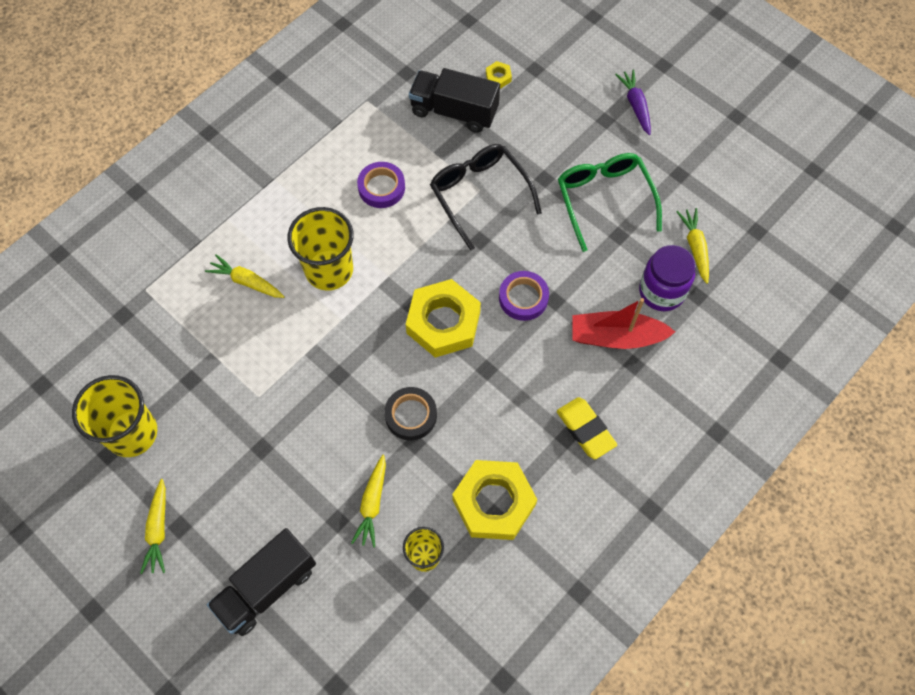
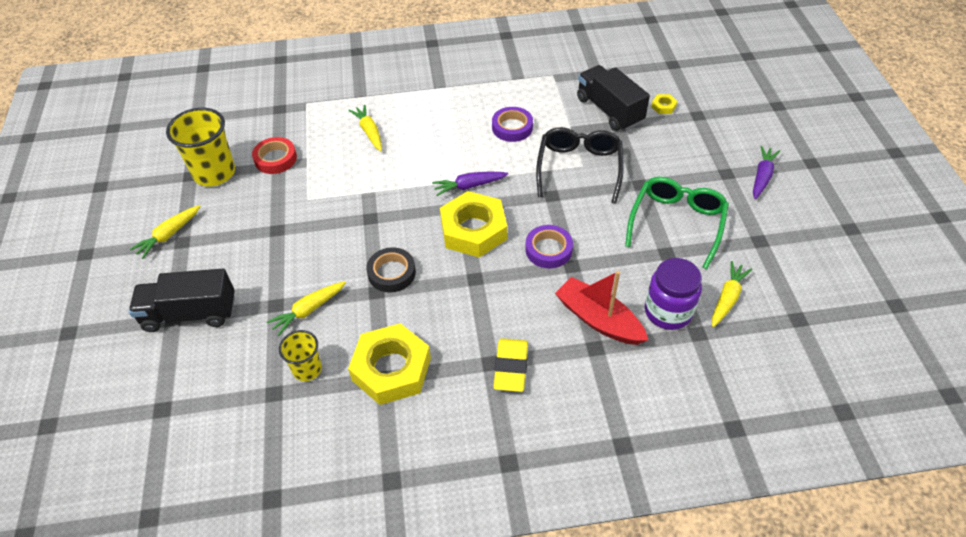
camera: 40 degrees right, 15 degrees down
yellow cup [287,207,353,291] -> none
none -> red tape [252,137,297,174]
none -> purple carrot [432,172,508,196]

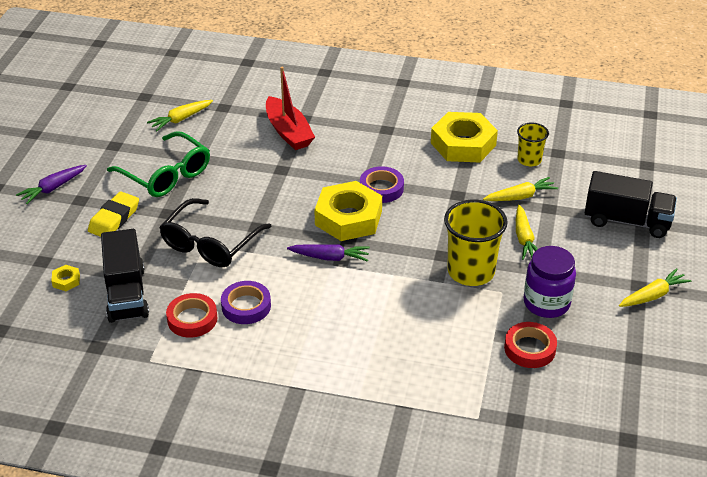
camera: 160 degrees left, 10 degrees down
yellow cup [166,108,235,186] -> yellow cup moved to [444,199,508,286]
yellow carrot [348,104,382,151] -> yellow carrot moved to [516,205,538,260]
black tape [366,247,416,293] -> none
yellow eraser [493,338,528,392] -> yellow eraser moved to [88,191,139,237]
purple tape [525,225,573,268] -> purple tape moved to [360,166,404,203]
green glasses [625,177,729,269] -> green glasses turned 90 degrees counterclockwise [107,131,210,197]
purple jar [645,258,702,330] -> purple jar moved to [524,246,576,318]
none -> red tape [166,293,217,338]

